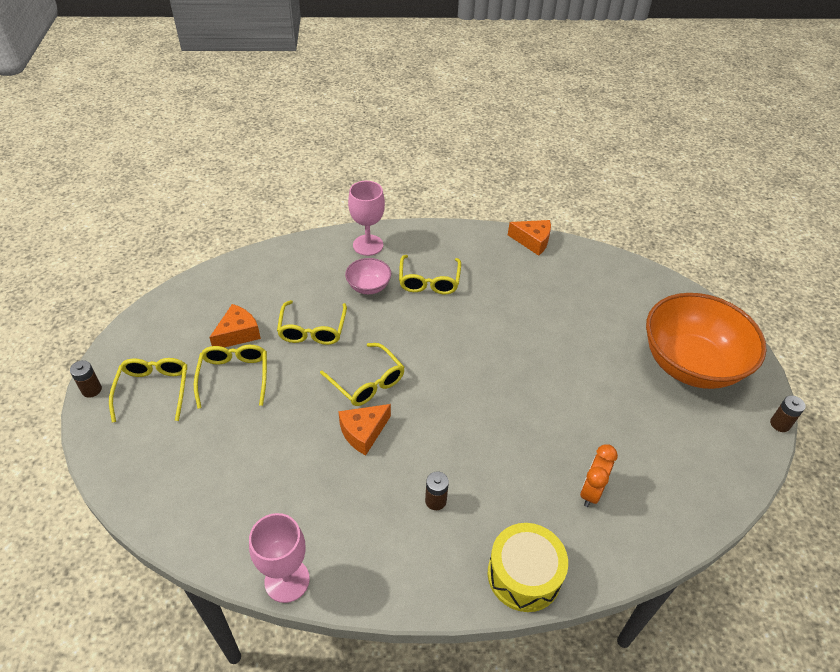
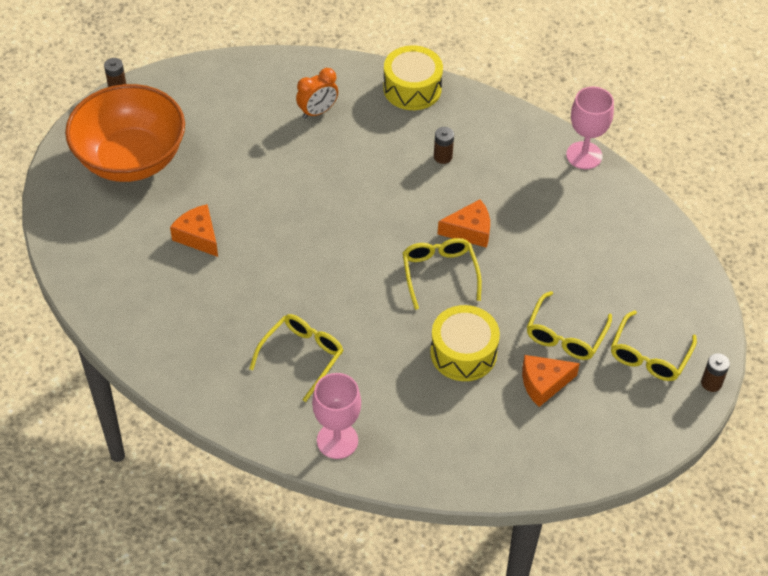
camera: 150 degrees left, 5 degrees up
yellow glasses [277,300,347,345] -> yellow drum [430,305,500,381]
pink bowl [345,258,391,294] -> none
orange cheese [508,220,551,256] -> orange cheese moved to [170,204,218,257]

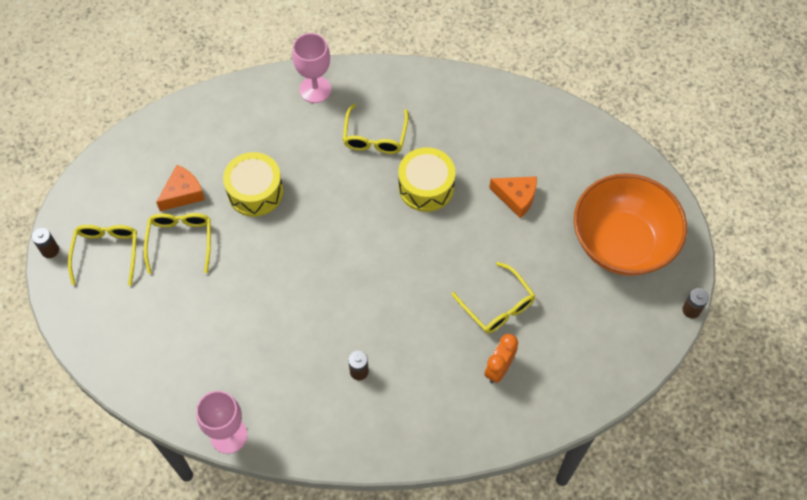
camera: 155 degrees right, 10 degrees up
yellow drum [383,45,443,110] -> yellow drum moved to [398,147,456,212]
yellow glasses [403,238,482,310] -> yellow glasses moved to [451,262,536,334]
orange cheese [438,199,490,248] -> none

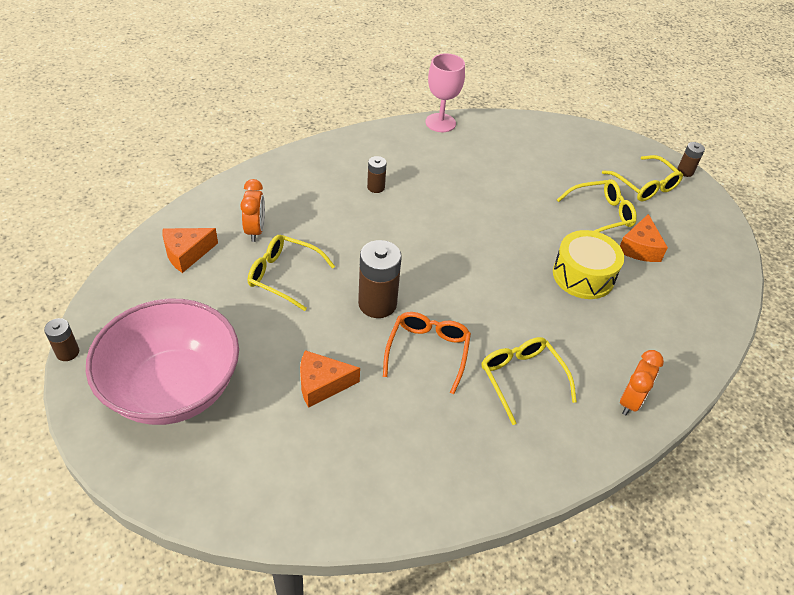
camera: 145 degrees right, 15 degrees down
yellow glasses [144,213,211,274] -> yellow glasses turned 75 degrees counterclockwise [557,179,637,232]
pink goblet [292,33,331,103] -> orange clock [620,350,664,416]
yellow drum [398,147,456,212] -> orange glasses [383,312,471,394]
orange bowl [574,173,687,276] -> pink bowl [86,299,239,425]
none -> orange cheese [162,228,218,273]
none -> brown battery [358,240,402,318]

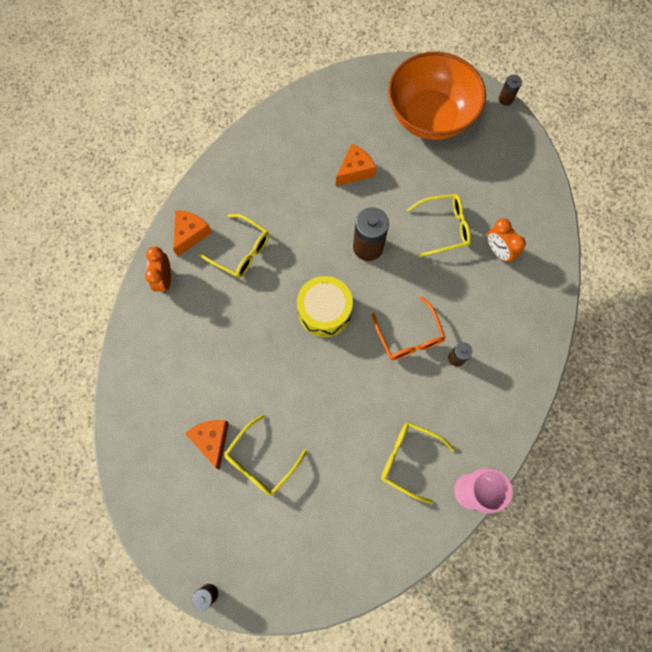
camera: 150 degrees right, 25 degrees up
pink bowl [86,299,239,425] -> orange bowl [388,52,486,140]
orange cheese [162,228,218,273] -> orange cheese moved to [173,210,212,257]
orange glasses [383,312,471,394] -> orange glasses moved to [371,296,445,360]
yellow drum [553,230,624,299] -> yellow drum moved to [297,276,353,337]
yellow glasses [602,155,683,201] -> yellow glasses moved to [381,422,455,504]

